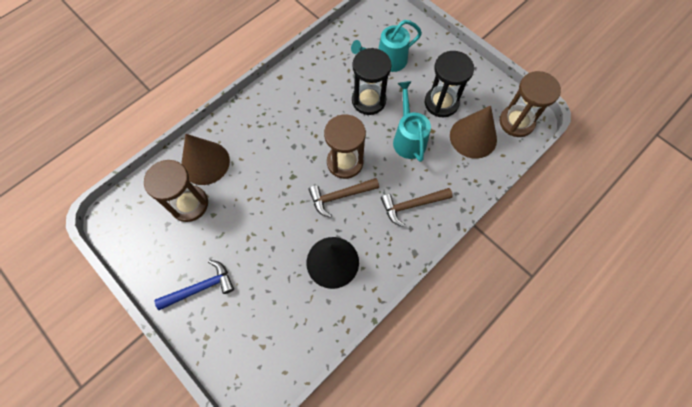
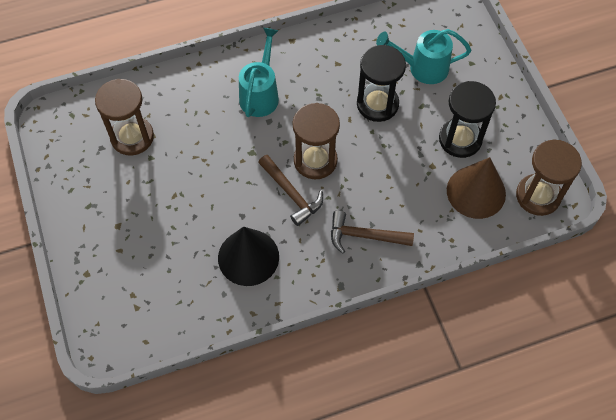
camera: 25 degrees right, 5 degrees down
blue hammer [155,260,234,310] -> none
brown cone [181,134,230,185] -> none
brown hammer [308,178,379,218] -> brown hammer turned 135 degrees counterclockwise [258,155,323,226]
turquoise watering can [393,81,431,162] -> turquoise watering can moved to [239,28,279,117]

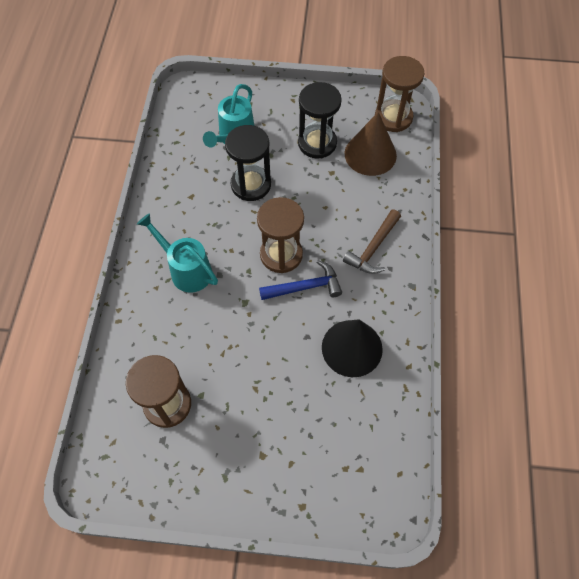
camera: 65 degrees left, 0 degrees up
brown hammer [258,155,323,226] -> blue hammer [259,260,342,300]

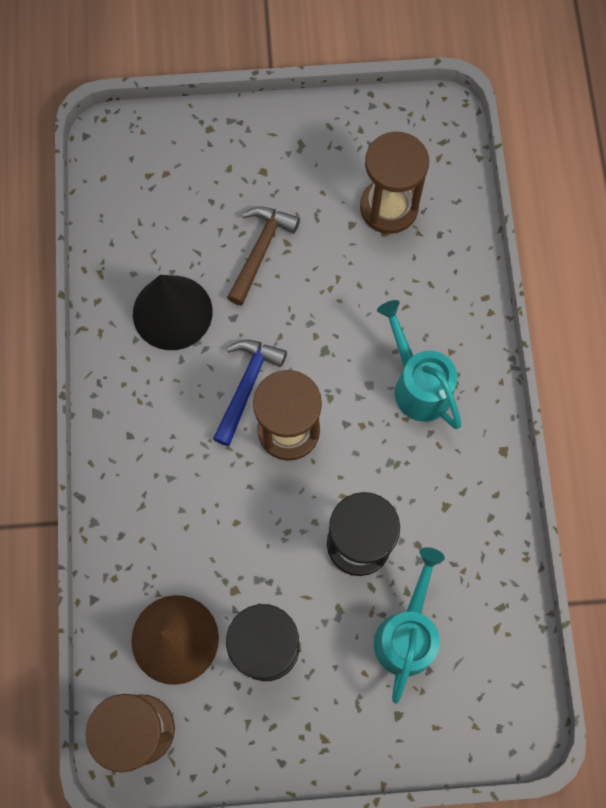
camera: 170 degrees right, 10 degrees up
turquoise watering can [137,213,218,293] -> turquoise watering can turned 150 degrees counterclockwise [377,300,462,429]
blue hammer [259,260,342,300] -> blue hammer turned 135 degrees clockwise [213,340,287,446]
brown hammer [343,209,401,274] -> brown hammer moved to [227,207,300,306]

